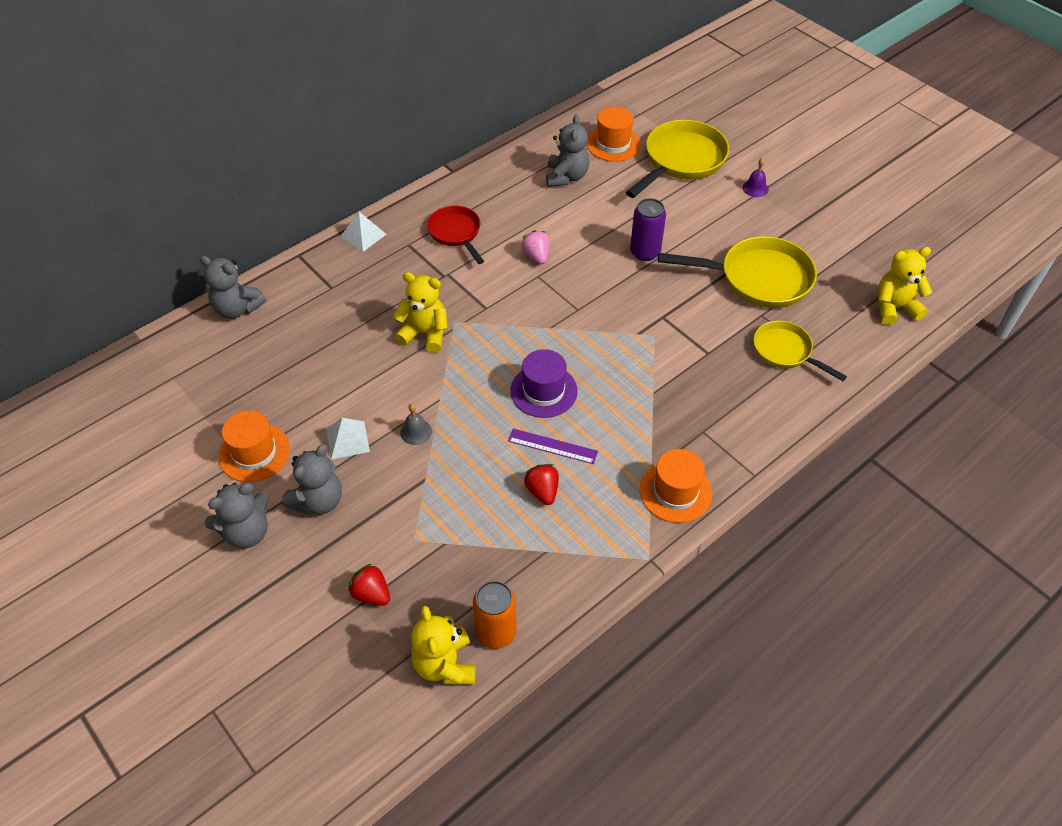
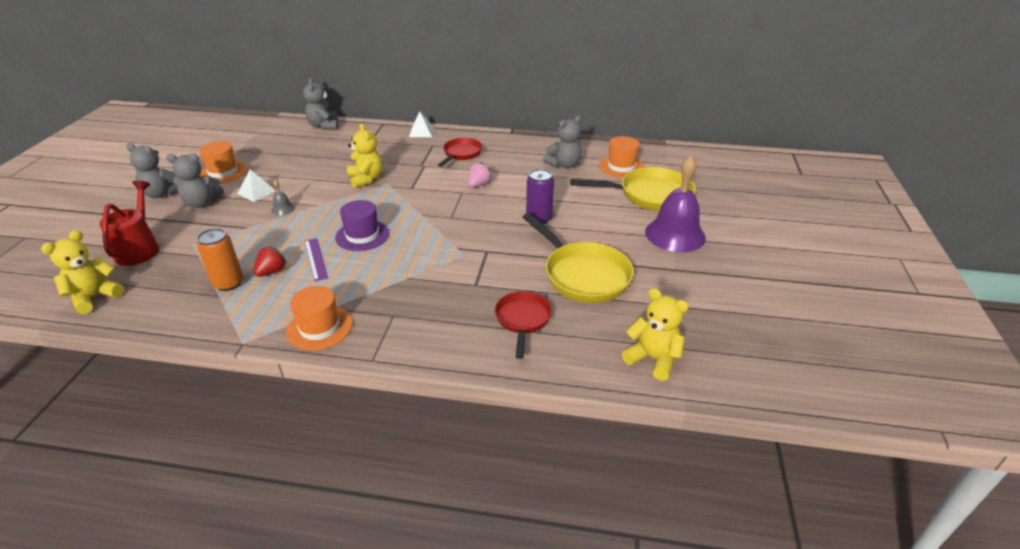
camera: 50 degrees right, 15 degrees down
red strawberry [348,563,390,606] -> red watering can [99,181,159,266]
orange can [473,581,517,649] -> orange can moved to [197,228,243,291]
purple bell [742,158,769,197] -> purple bell [645,155,706,252], size x2.45
yellow pan [753,321,847,381] -> red pan [495,291,552,359]

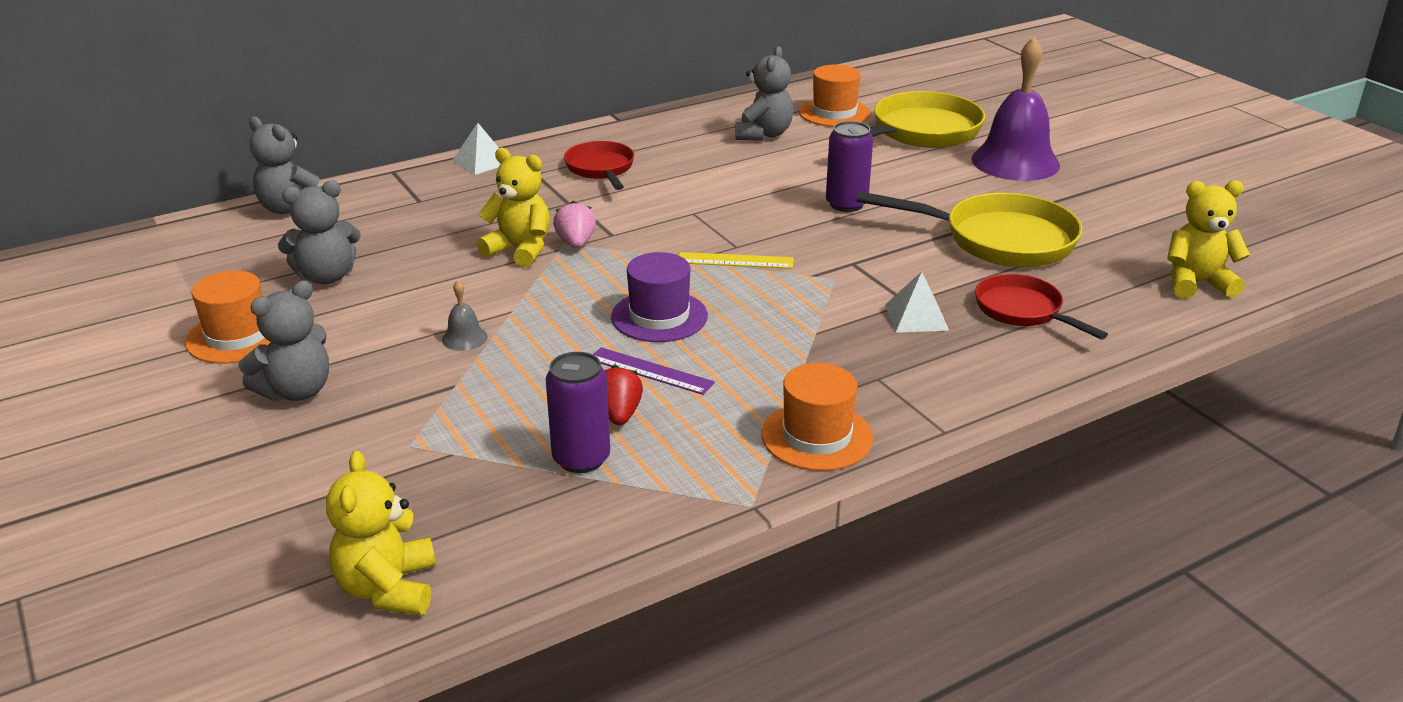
camera: 40 degrees left, 5 degrees down
red watering can [99,181,159,266] -> none
grey teddy bear [126,143,178,198] -> grey teddy bear moved to [278,181,361,284]
orange can [197,228,243,291] -> purple can [546,352,610,473]
white pyramid [237,169,276,202] -> white pyramid moved to [885,272,949,333]
pink strawberry [468,162,492,187] -> pink strawberry moved to [553,201,596,248]
none -> yellow ruler [679,252,794,269]

